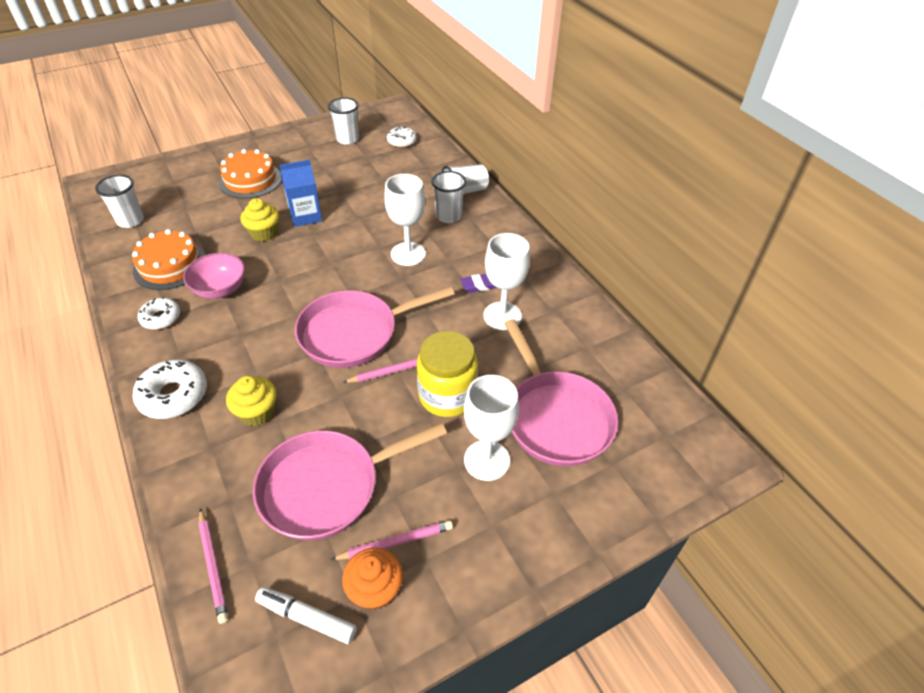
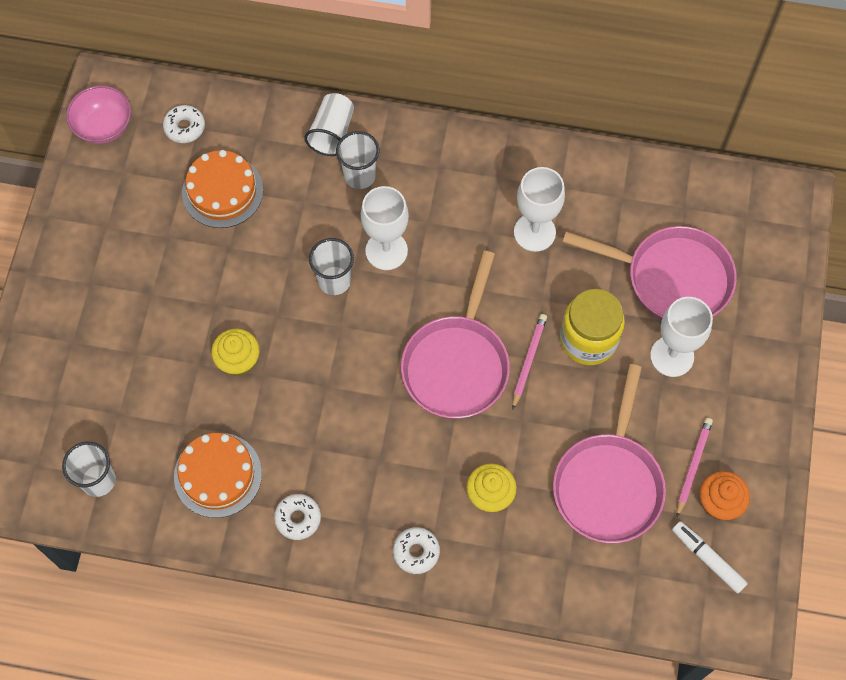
camera: 50 degrees left, 20 degrees up
white donut [133,359,207,419] -> white donut [393,527,440,574], size x0.64
pink bowl [183,253,245,299] -> pink bowl moved to [66,85,131,144]
pink pencil [199,508,228,624] -> none
orange cake [219,149,282,199] -> orange cake moved to [182,150,263,228]
white marker [255,587,357,644] -> white marker turned 75 degrees clockwise [672,521,748,594]
blue carton [280,160,322,227] -> none
white cup [328,97,359,145] -> white cup moved to [309,238,354,295]
purple eraser [460,274,497,293] -> none

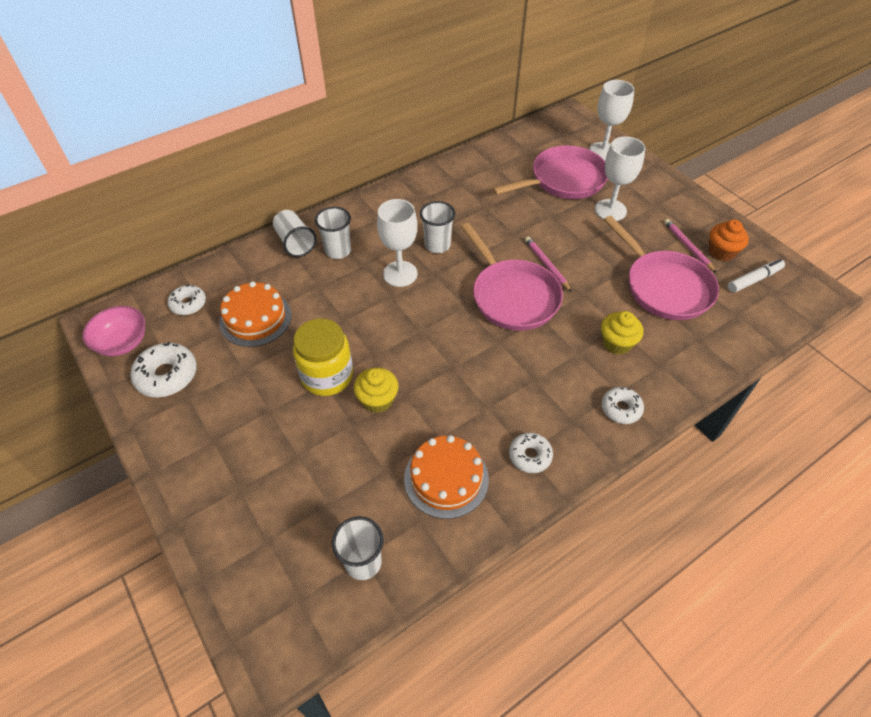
camera: 45 degrees left, 15 degrees down
white cup [309,238,354,295] -> white cup moved to [420,201,456,253]
white goblet [514,167,565,252] -> white goblet moved to [589,80,635,160]
yellow jar [560,289,625,365] -> yellow jar moved to [293,318,353,396]
white marker [672,521,748,594] -> white marker turned 150 degrees clockwise [728,259,785,293]
none -> white donut [130,342,197,397]

